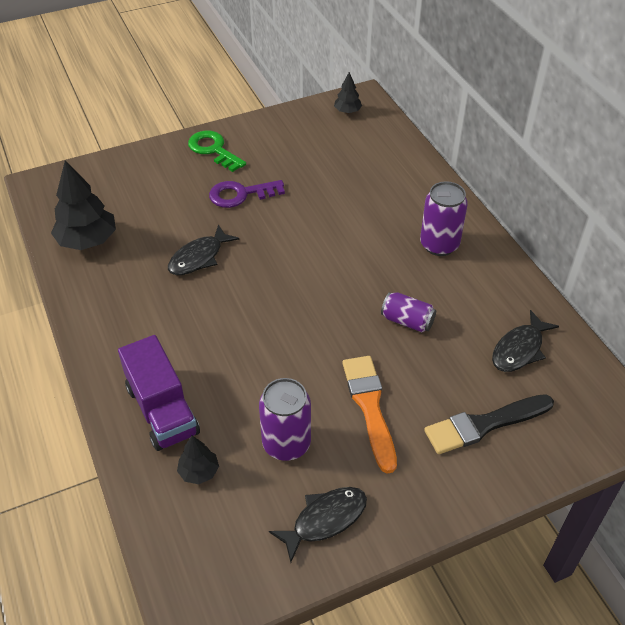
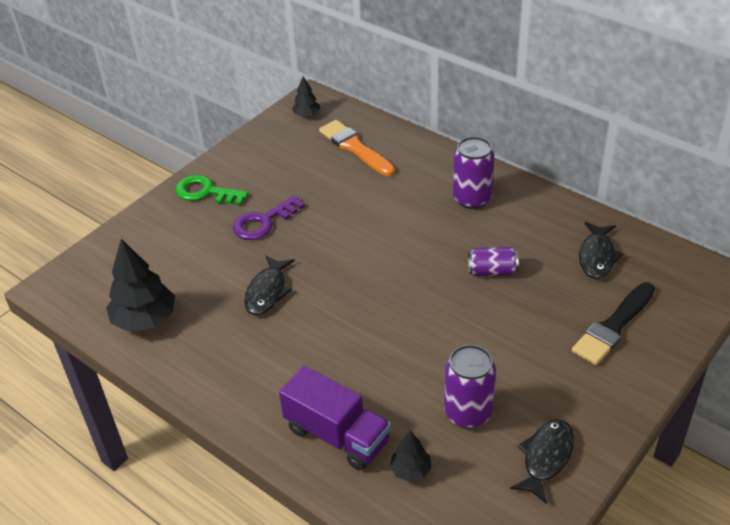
camera: 25 degrees left, 5 degrees down
orange brush [342,356,397,474] -> orange brush moved to [319,120,395,176]

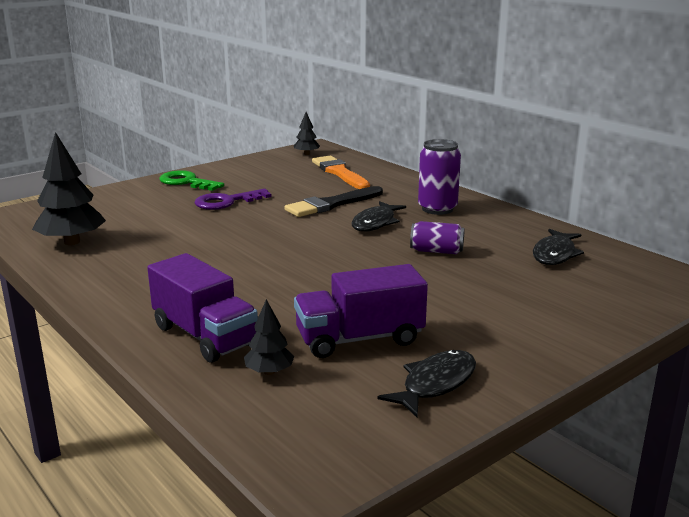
camera: 10 degrees right, 20 degrees down
black fish [244,255,295,315] -> black fish moved to [351,201,406,231]
purple can [444,345,496,429] -> purple truck [294,264,428,358]
black brush [572,282,655,365] -> black brush moved to [284,186,383,217]

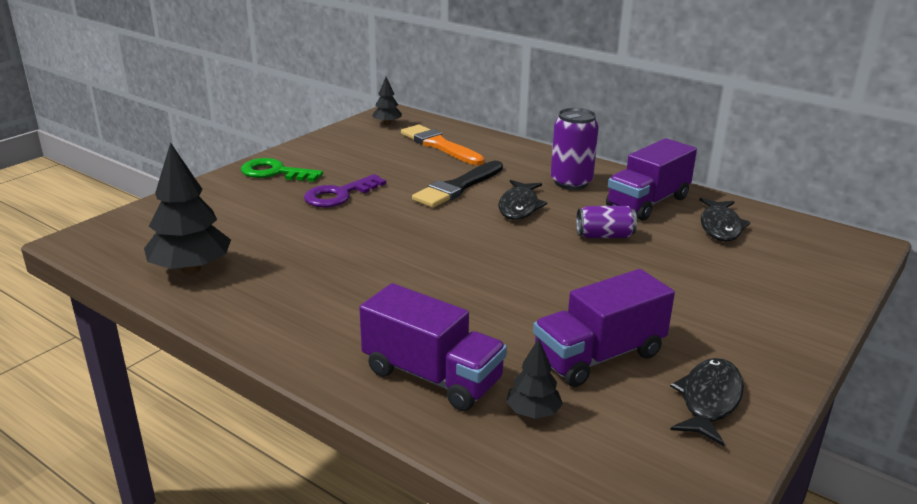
camera: 15 degrees left, 5 degrees up
none -> purple truck [606,138,697,221]

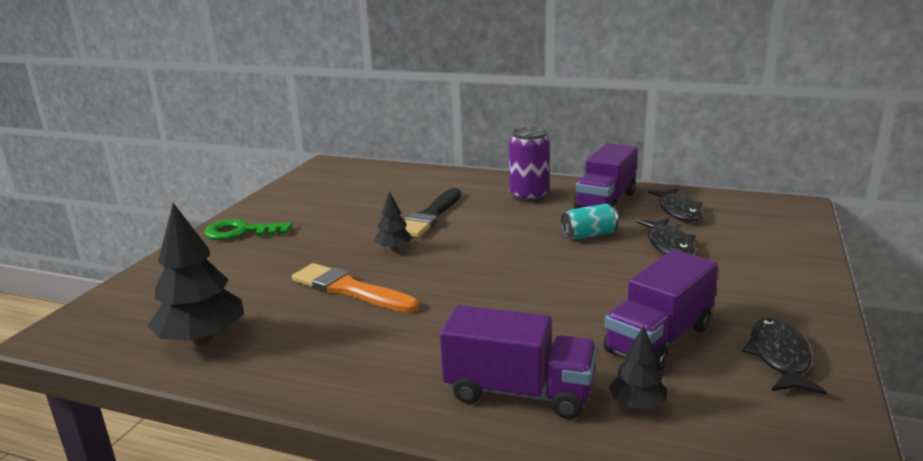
camera: 15 degrees left, 5 degrees down
purple key [304,174,386,208] -> none
black tree [372,77,402,125] -> black tree moved to [374,191,412,251]
orange brush [401,125,485,165] -> orange brush moved to [292,263,419,313]
black fish [498,180,547,220] -> black fish moved to [637,218,696,255]
purple can [576,206,637,238] -> turquoise can [561,204,619,240]

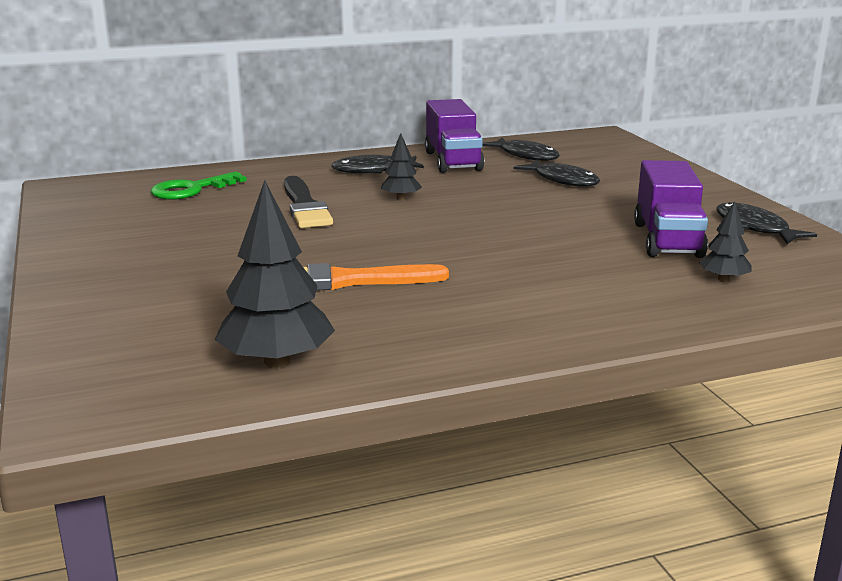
camera: 40 degrees left, 0 degrees up
green key [204,219,292,240] -> green key moved to [151,172,247,200]
black tree [374,191,412,251] -> black tree moved to [381,133,422,200]
purple truck [440,305,597,419] -> none
purple can [509,127,550,202] -> black fish [331,155,424,174]
turquoise can [561,204,619,240] -> none

